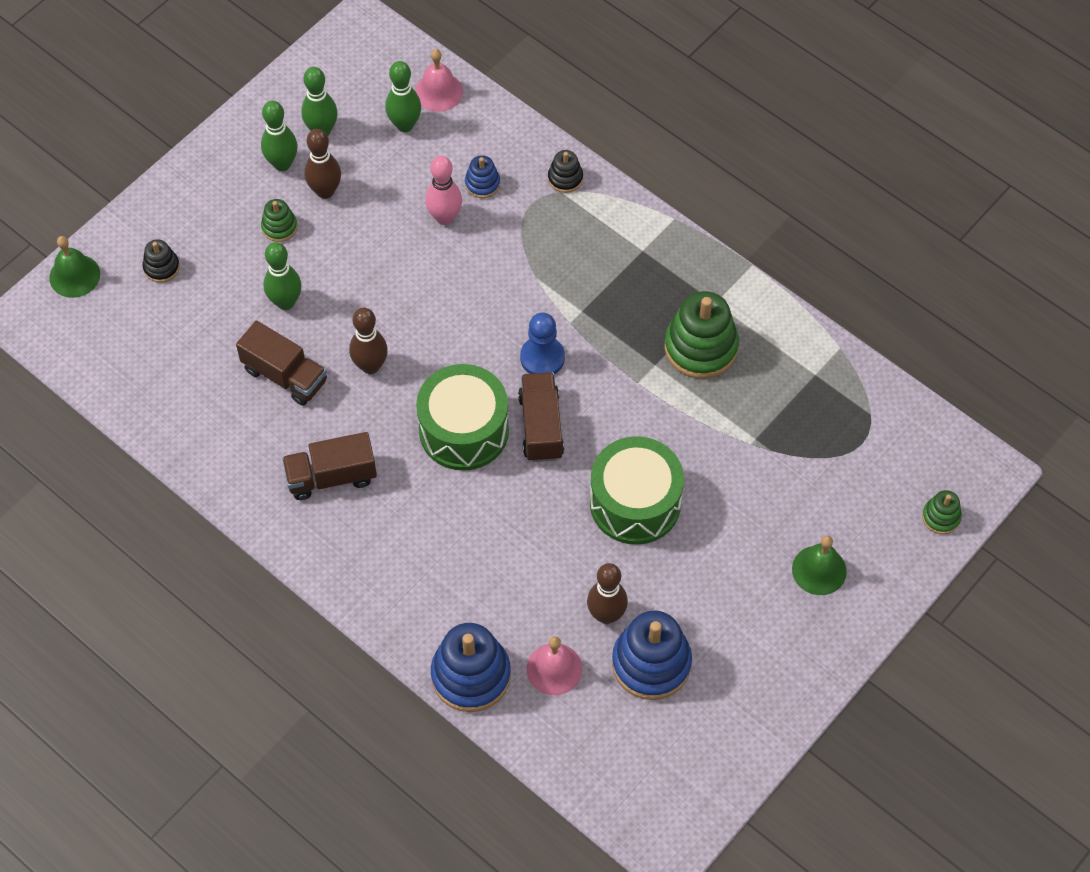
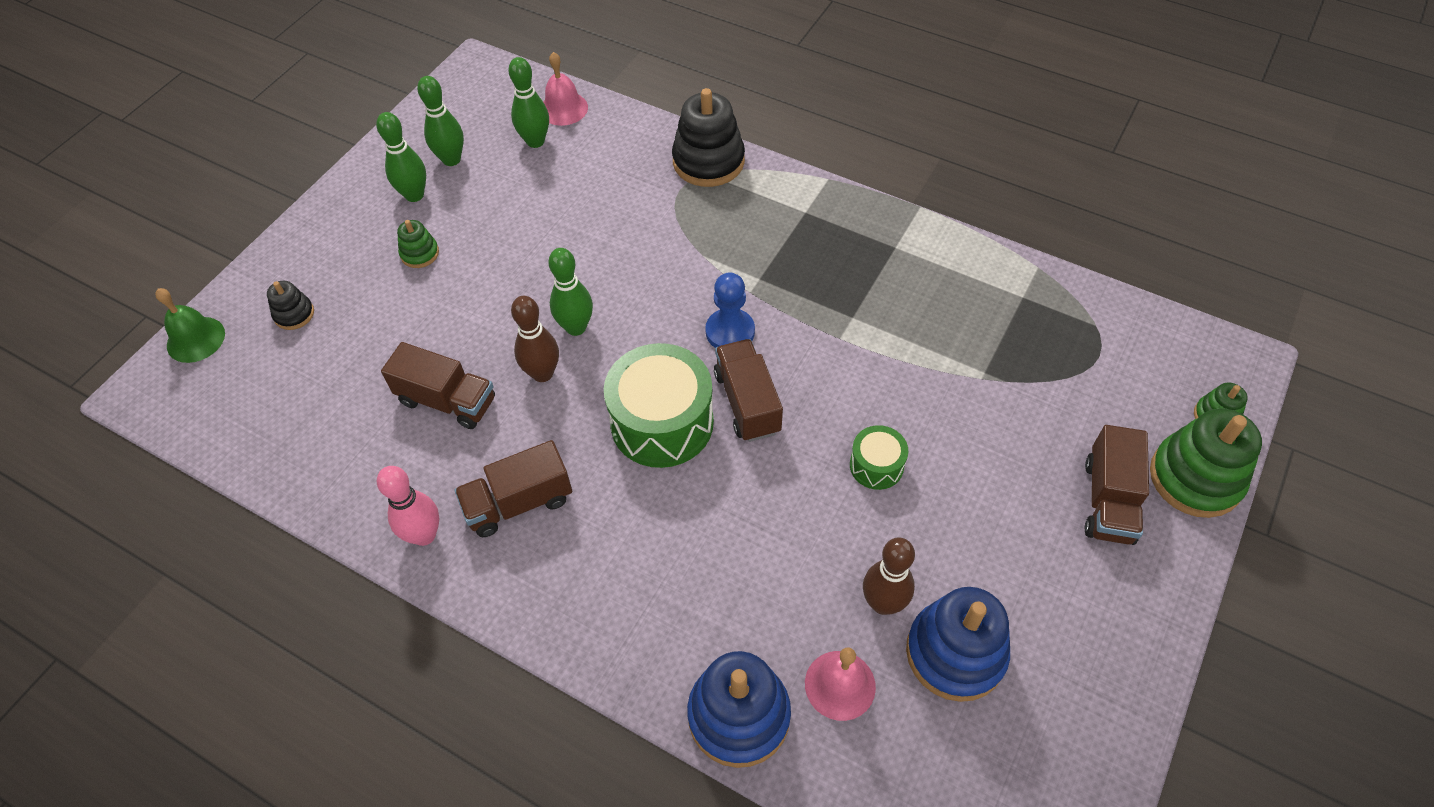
camera: 10 degrees left, 5 degrees down
green bowling pin [264,242,302,310] -> green bowling pin moved to [548,248,593,336]
brown bowling pin [304,129,341,199] -> none
pink bowling pin [425,156,462,225] -> pink bowling pin moved to [377,466,439,546]
blue stacking toy [465,155,500,198] -> none
black stacking toy [548,150,583,193] -> black stacking toy [672,88,745,187], size x1.99
green drum [590,436,684,545] -> green drum [850,425,908,490], size x0.51
green stacking toy [665,291,739,379] -> green stacking toy moved to [1150,408,1262,518]
green bell [792,535,847,595] -> brown truck [1085,425,1149,545]

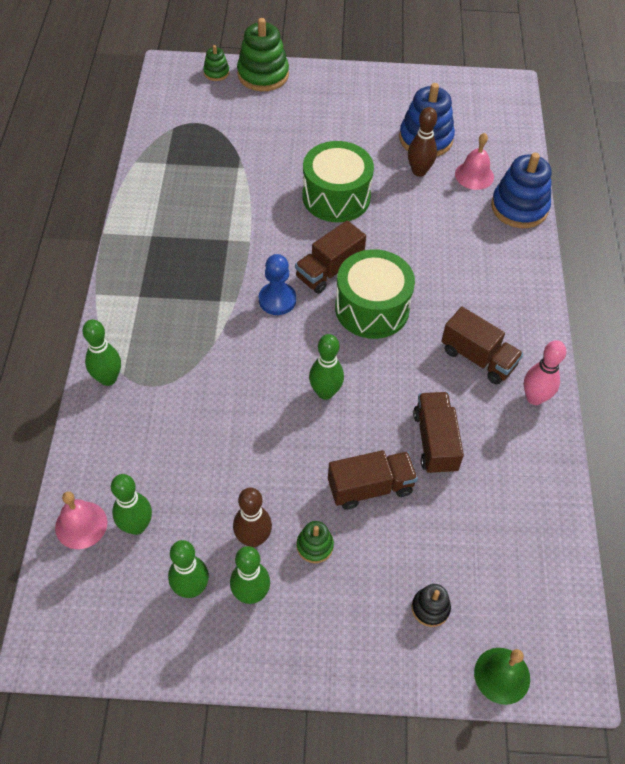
camera: 120 degrees left, 0 degrees up
brown bowling pin [511,296,559,382] -> brown bowling pin moved to [233,488,272,547]
black stacking toy [672,88,745,187] -> green bowling pin [82,319,121,386]
green drum [850,425,908,490] -> green drum [302,141,374,222], size x1.97
brown truck [1085,425,1149,545] -> brown truck moved to [328,450,418,510]

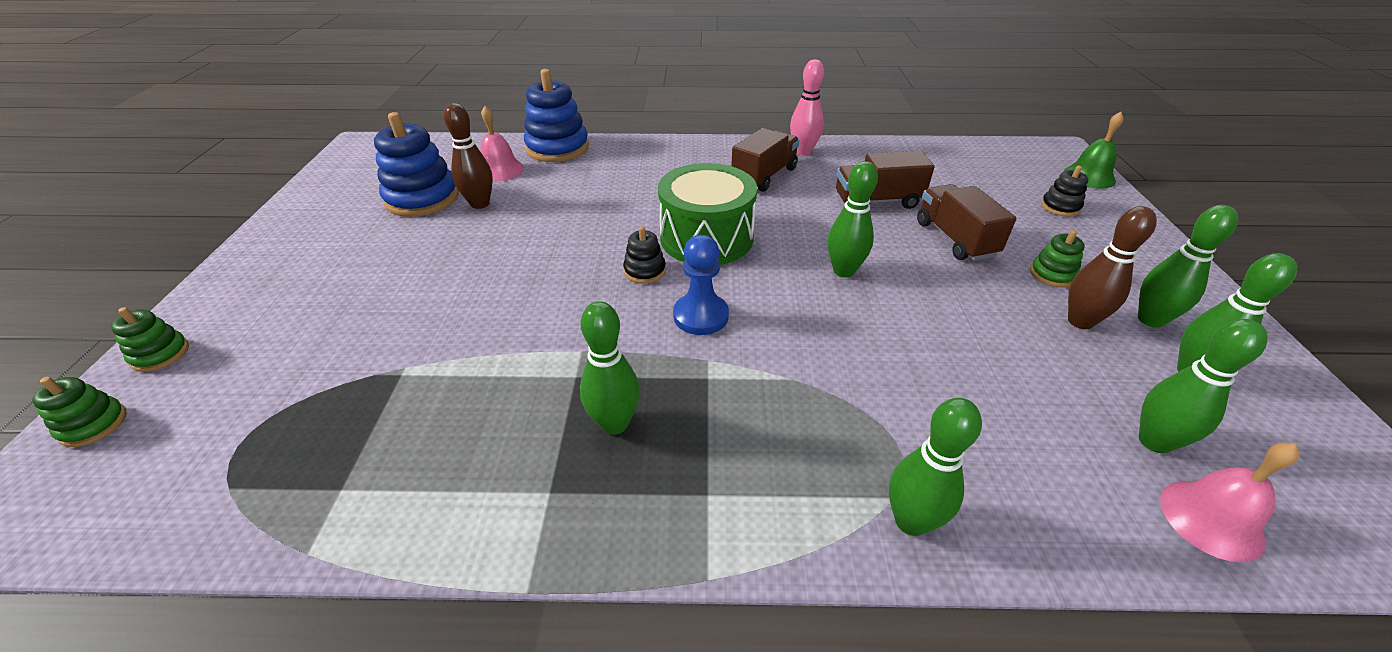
camera: 90 degrees left, 15 degrees down
green stacking toy [237,18,289,91] -> green stacking toy [111,307,189,372], size x0.50
brown truck [295,220,366,294] -> black stacking toy [623,226,666,284]
green drum [302,141,374,222] -> none
none -> green bowling pin [580,301,640,435]

